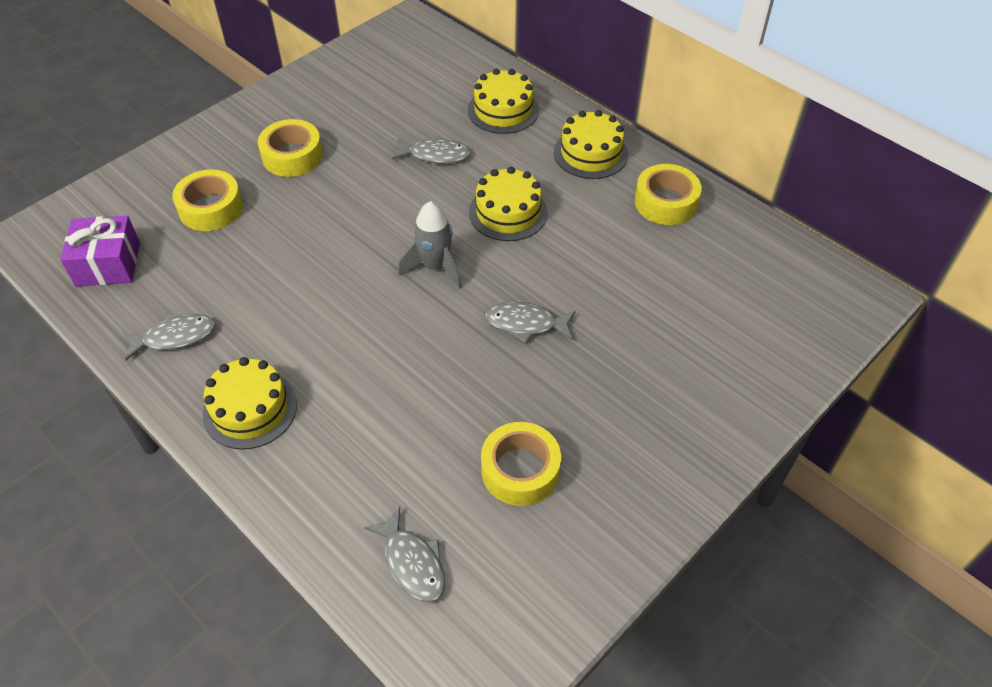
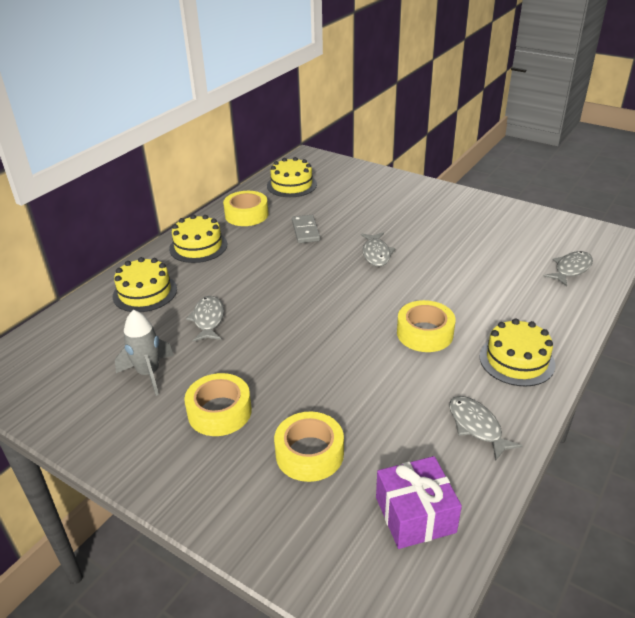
camera: 100 degrees left, 15 degrees down
grey rocket [398,201,462,289] -> grey rocket moved to [115,310,174,396]
yellow cake [469,167,548,241] -> yellow cake moved to [267,157,317,197]
yellow tape [481,422,561,506] -> yellow tape moved to [397,300,455,352]
none -> grey domino [292,215,320,243]

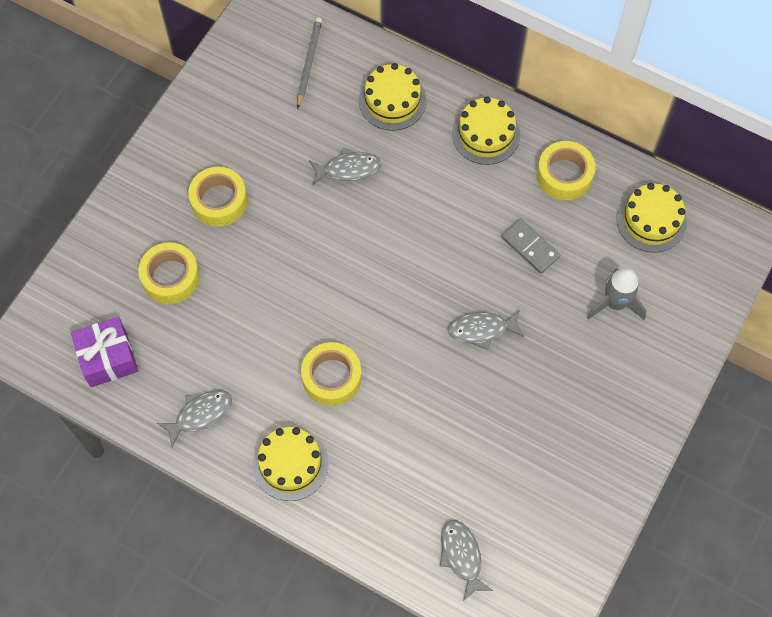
camera: 85 degrees right, 30 degrees up
grey rocket [115,310,174,396] -> grey rocket moved to [587,268,647,320]
grey domino [292,215,320,243] -> grey domino turned 60 degrees clockwise [501,218,560,274]
grey fish [544,251,593,286] -> grey fish turned 150 degrees counterclockwise [440,520,493,601]
none -> grey pencil [297,17,322,109]

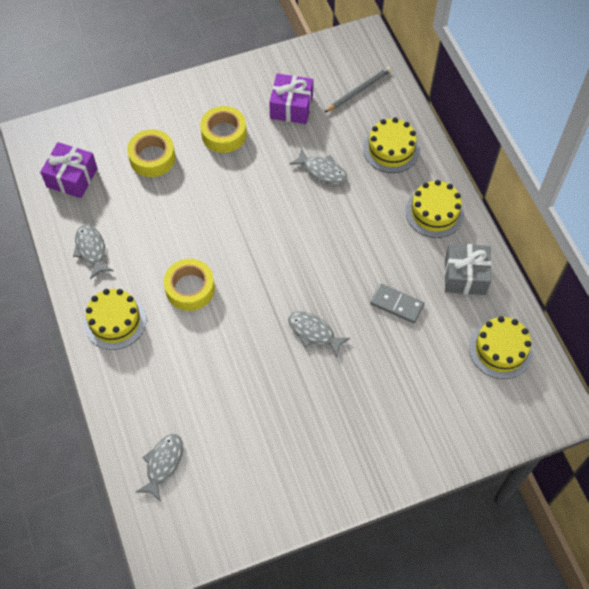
camera: 40 degrees right, 5 degrees down
grey fish [157,390,232,447] -> grey fish turned 120 degrees counterclockwise [73,225,114,279]
grey domino [501,218,560,274] -> grey domino turned 60 degrees counterclockwise [370,284,424,323]
yellow tape [537,141,596,200] -> grey gift [445,243,491,295]
grey rocket [587,268,647,320] -> none
none -> purple gift [269,74,313,124]

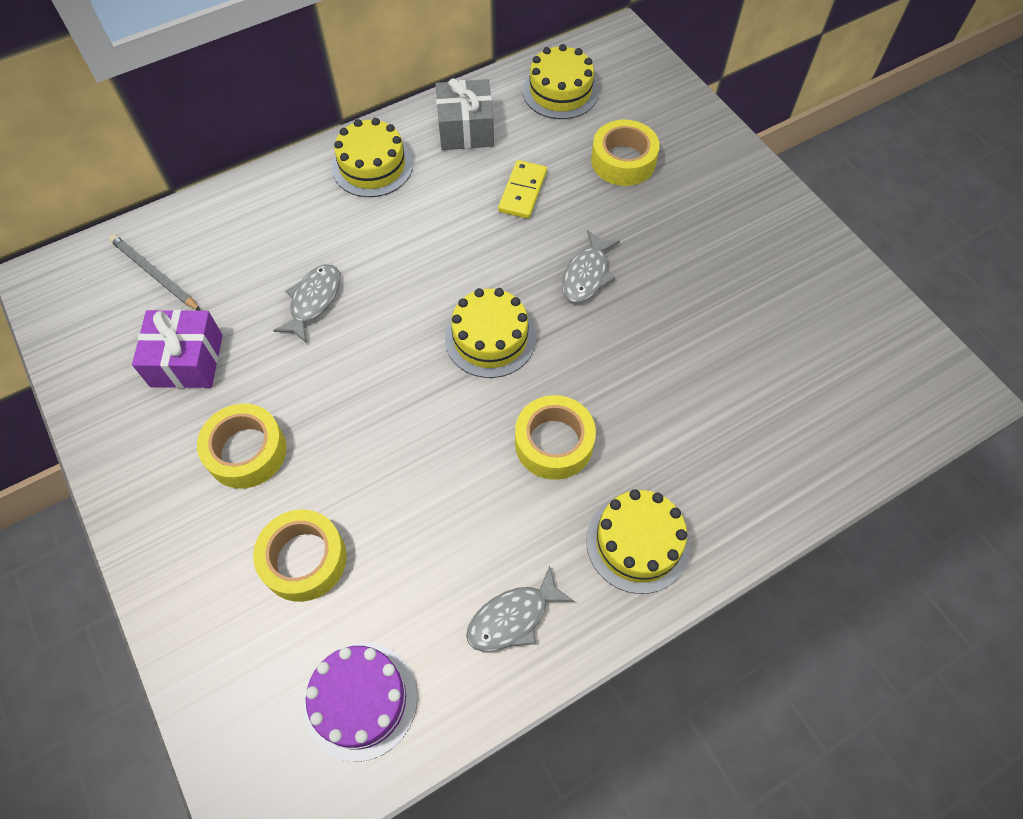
camera: 100 degrees left, 0 degrees up
purple gift [40,142,98,198] -> purple cake [304,643,417,762]
grey fish [136,434,183,502] -> none
yellow cake [363,117,420,173] -> yellow cake moved to [445,288,536,378]
grey domino [370,284,424,323] -> yellow domino [498,160,547,219]
none -> yellow tape [591,119,660,186]

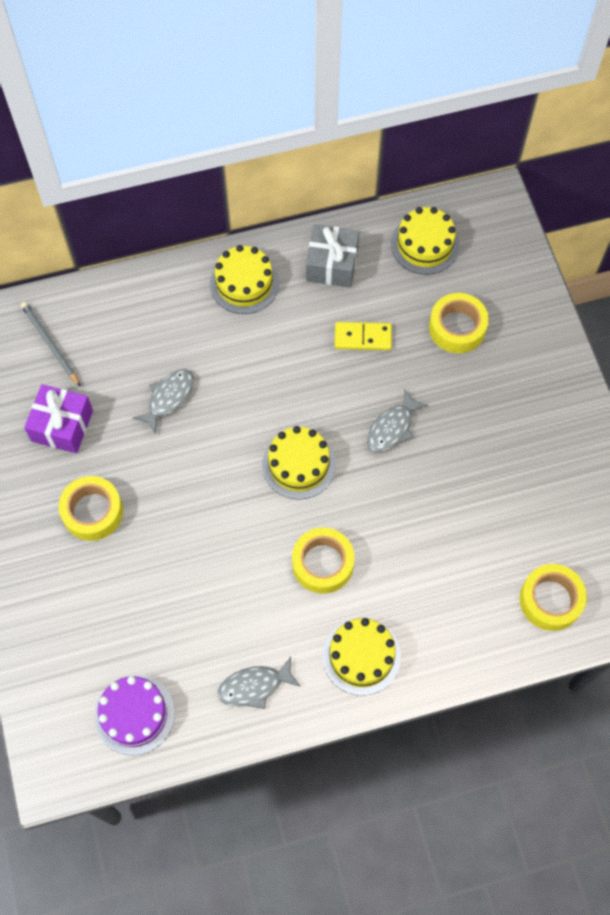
camera: 15 degrees right, 5 degrees up
yellow tape [253,510,347,602] -> yellow tape moved to [520,564,587,631]
yellow domino [498,160,547,219] -> yellow domino turned 60 degrees clockwise [335,322,392,350]

